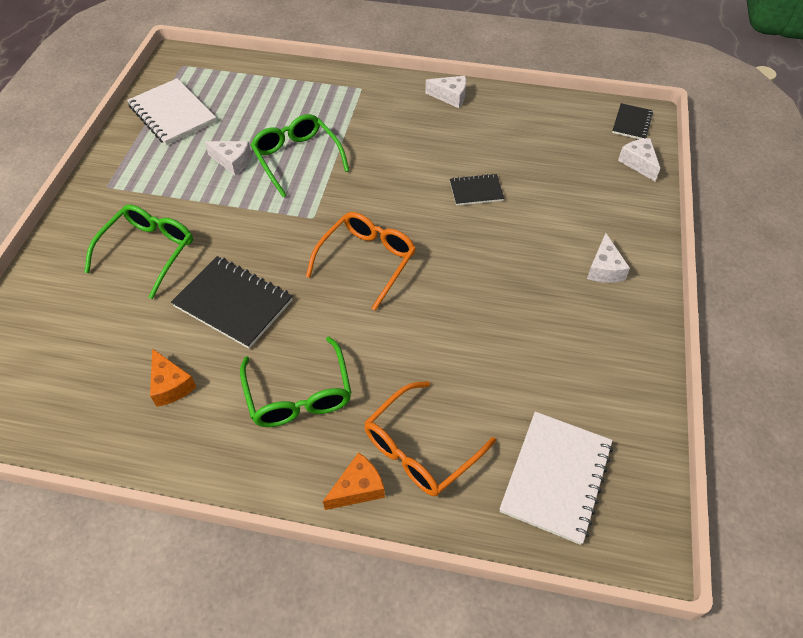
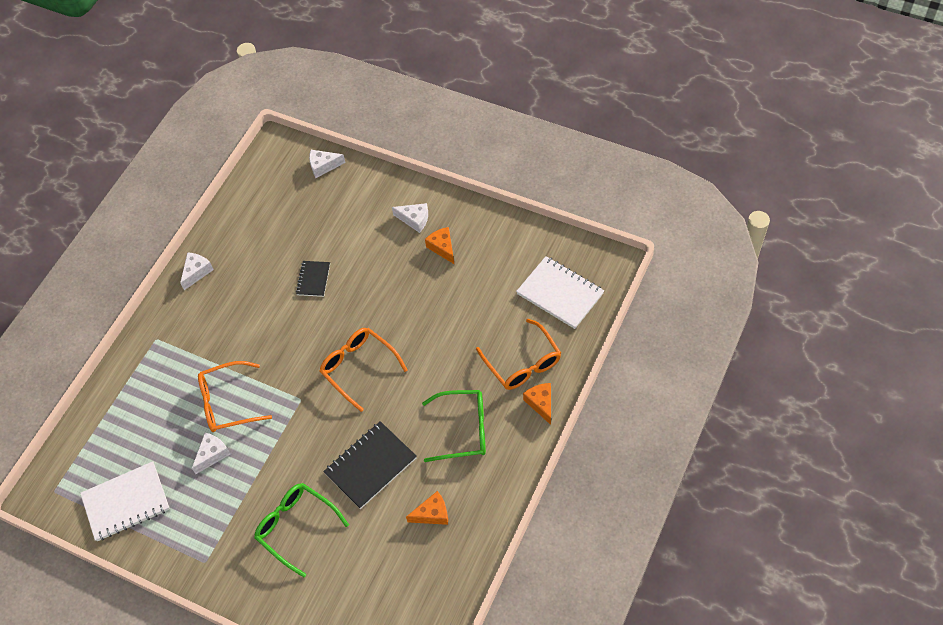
camera: 70 degrees left, 5 degrees up
green glasses [251,114,349,197] -> orange glasses [198,361,272,432]
black notebook [612,103,653,139] -> none
none -> orange cheese [425,227,455,265]

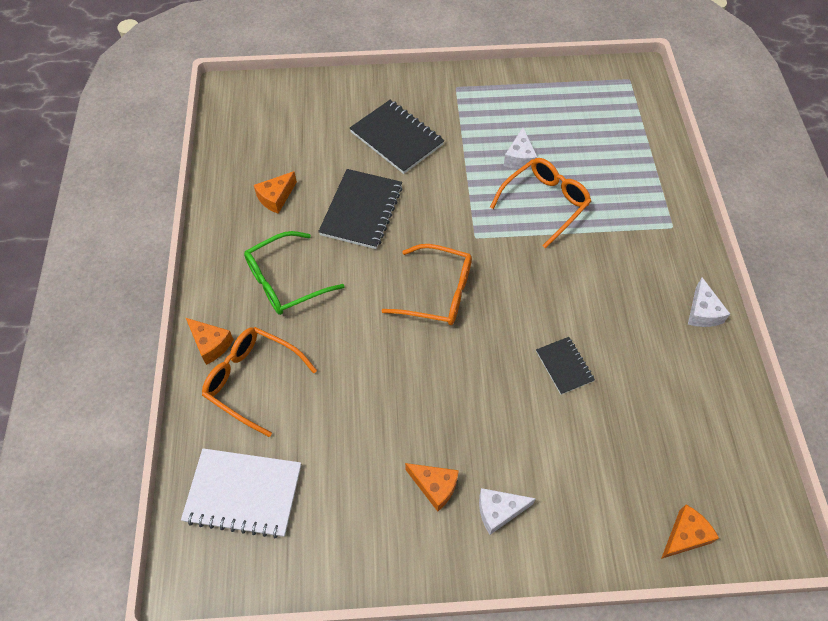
camera: 145 degrees right, 0 degrees up
white notebook [80,461,170,541] -> none
green glasses [254,483,349,577] -> black notebook [350,100,444,174]
white cheese [309,150,346,178] -> orange cheese [661,505,719,559]

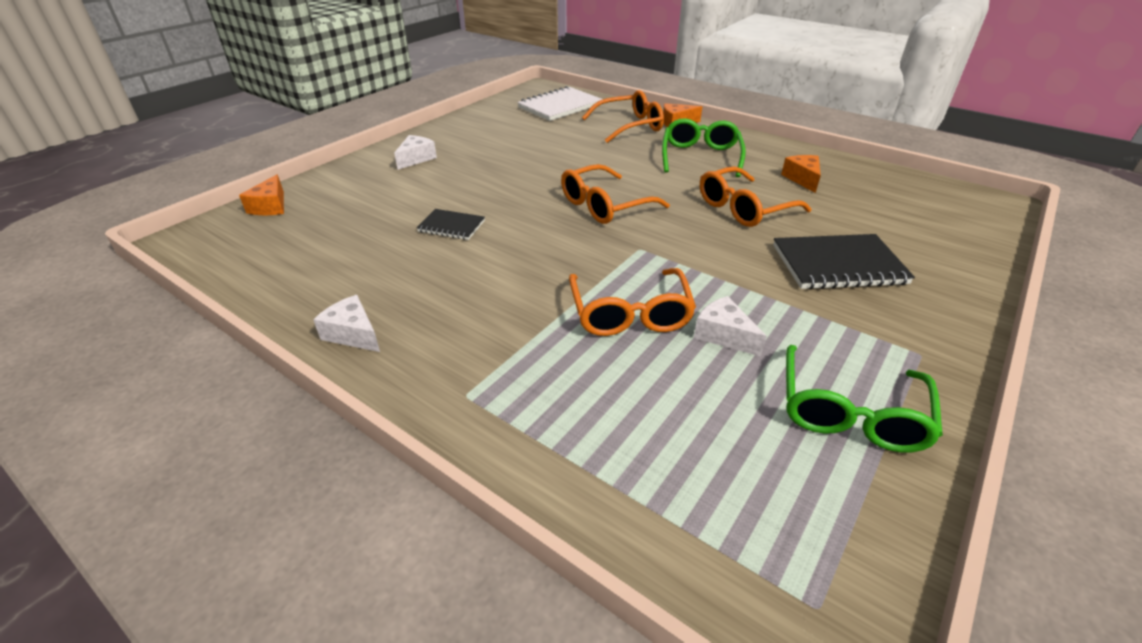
camera: 130 degrees right, 20 degrees down
black notebook [318,169,403,249] -> orange glasses [700,167,811,227]
orange cheese [405,463,459,512] -> none
none -> green glasses [786,345,943,453]

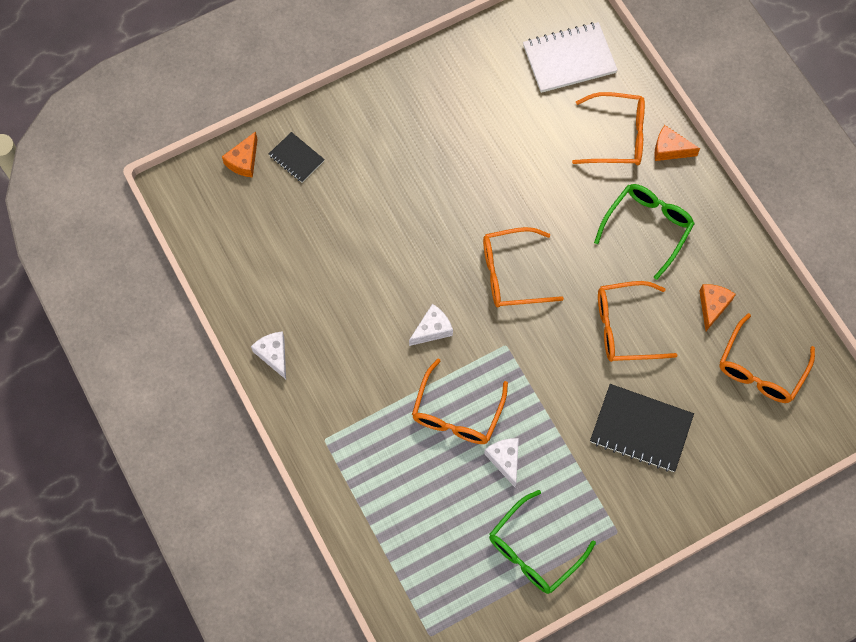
camera: 25 degrees right, 30 degrees up
white cheese [394,135,437,170] -> white cheese moved to [409,304,453,346]
black notebook [417,209,485,240] -> black notebook moved to [269,132,325,182]
none -> orange glasses [719,313,815,403]

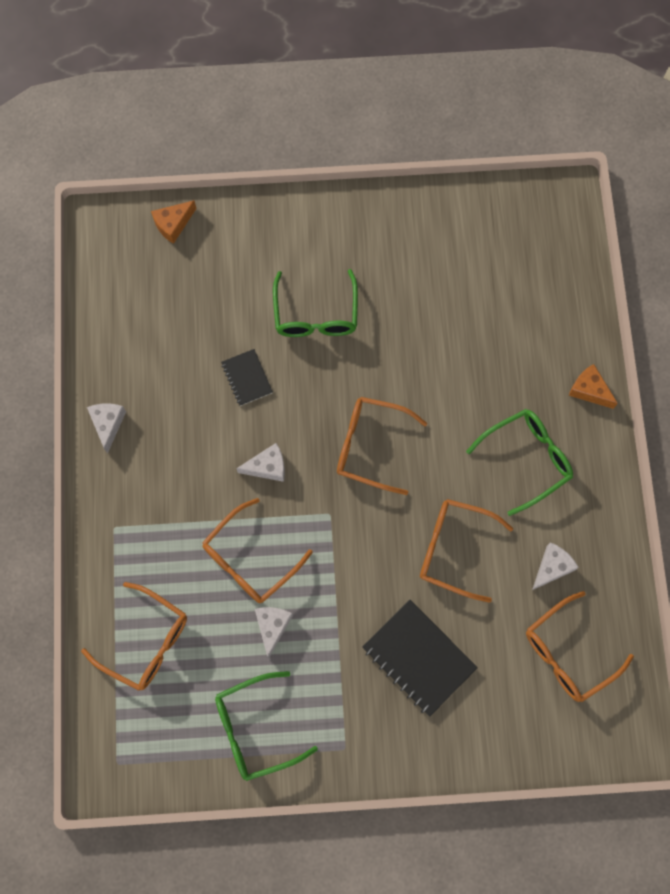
camera: 25 degrees right, 5 degrees up
black notebook [269,132,325,182] -> black notebook moved to [221,349,273,406]
white notebook [523,22,618,93] -> none
orange glasses [572,92,645,165] -> orange glasses moved to [81,582,187,691]
orange cheese [699,284,736,331] -> white cheese [532,542,579,590]
none -> green glasses [273,269,358,337]

